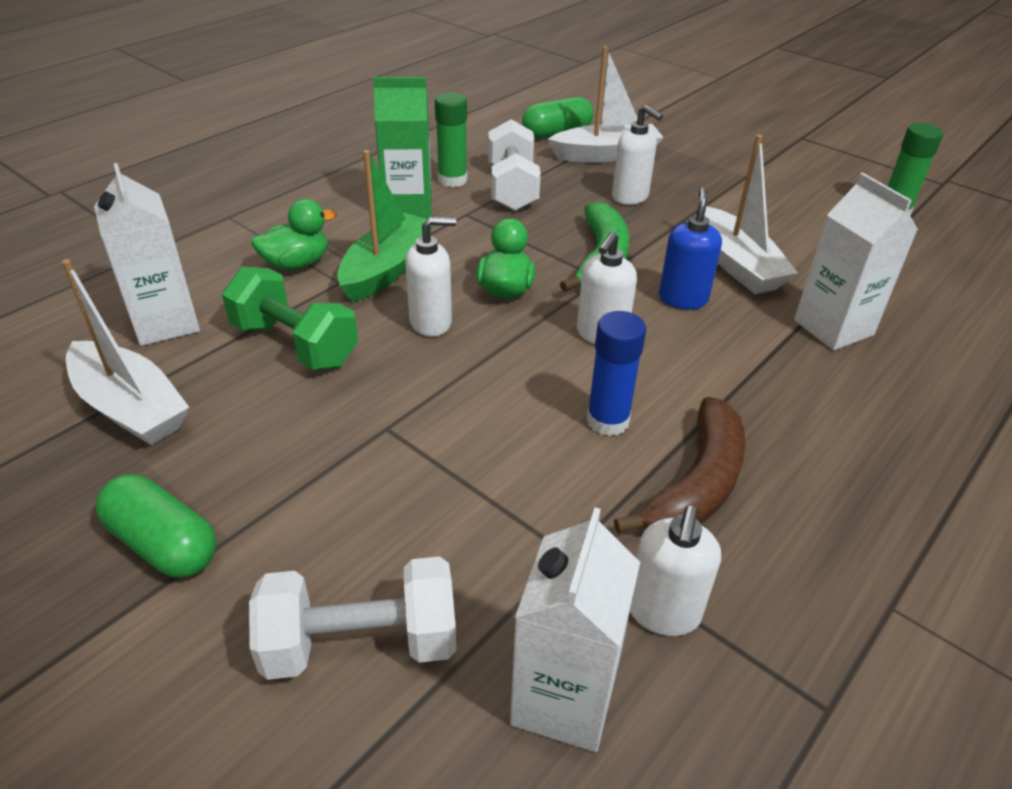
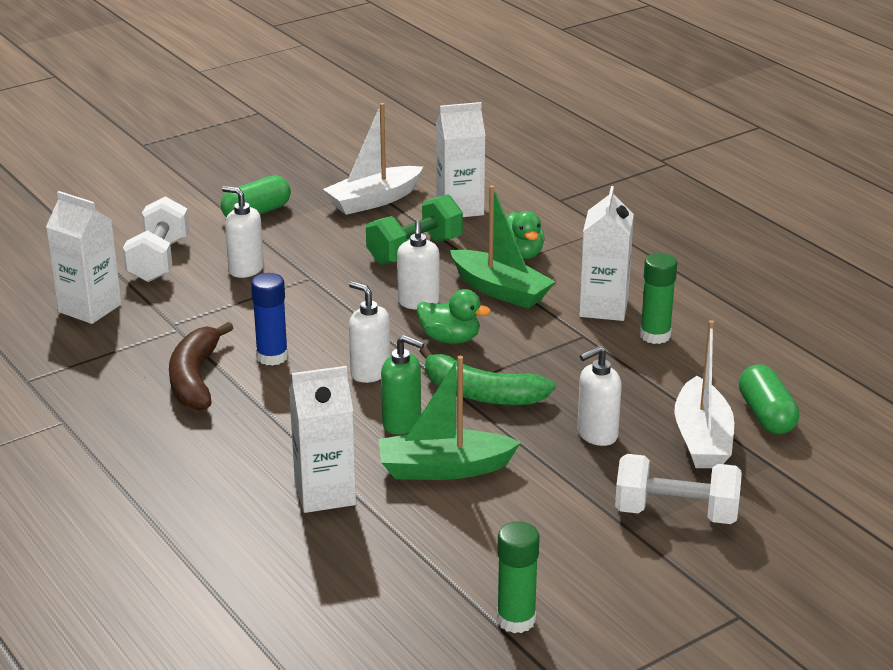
camera: 105 degrees right, 10 degrees down
green carton [373,77,432,219] -> white carton [579,186,634,321]
white dumbbell [488,119,541,211] -> white dumbbell moved to [615,454,742,524]
brown banana [614,397,746,533] -> brown banana turned 45 degrees clockwise [169,322,233,410]
white soap dispenser [630,505,721,636] -> white soap dispenser moved to [222,186,264,278]
blue soap dispenser [659,187,722,309] -> green soap dispenser [381,335,425,435]
white boat [704,135,798,294] -> green boat [378,356,521,480]

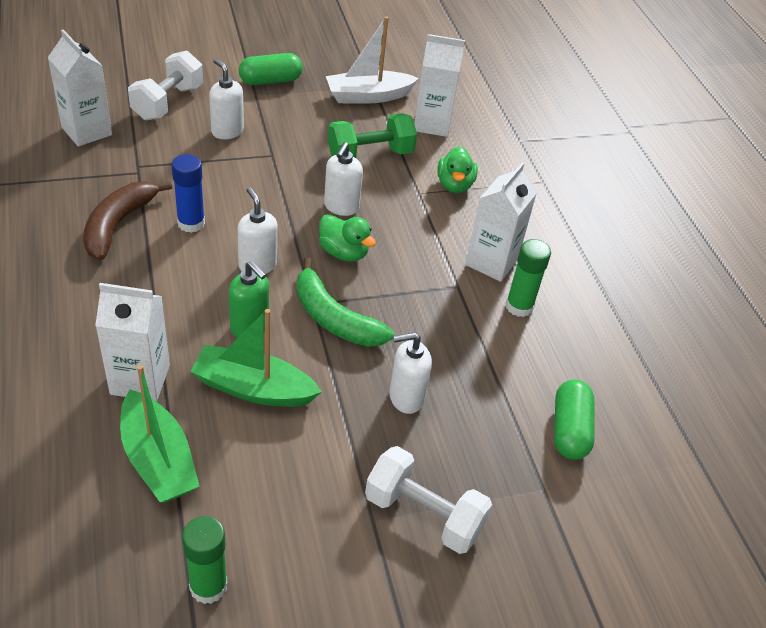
camera: 15 degrees right, 15 degrees up
green boat [450,185,555,309] -> green boat moved to [120,365,200,503]
white boat [674,320,734,468] -> none

